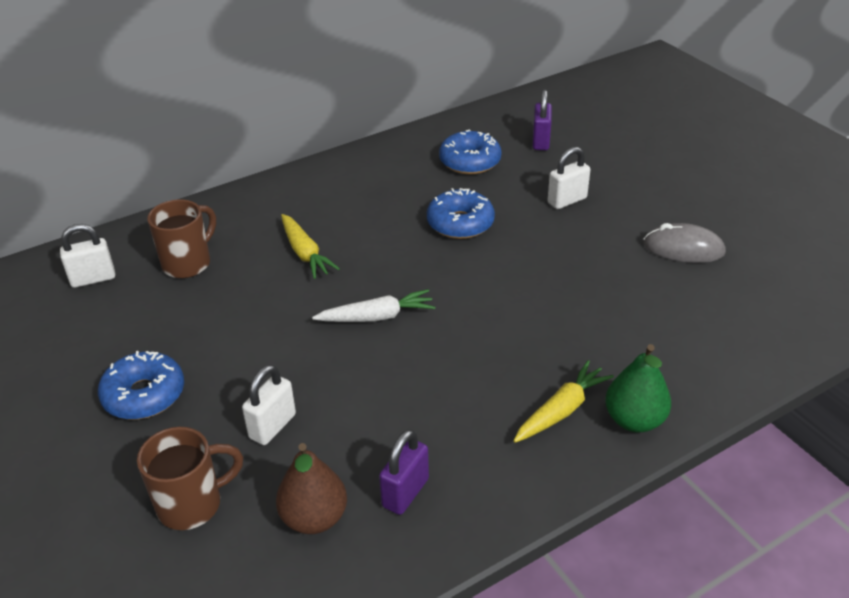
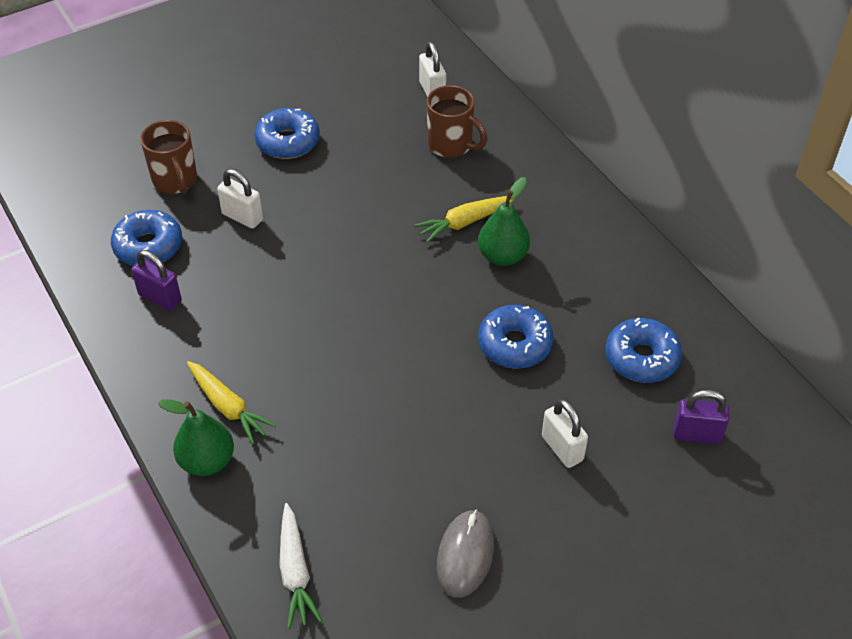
camera: 90 degrees right, 10 degrees up
brown pear [276,443,347,534] -> blue donut [111,210,182,266]
white carrot [312,289,435,322] -> white carrot moved to [279,503,322,629]
none -> green pear [478,177,530,266]

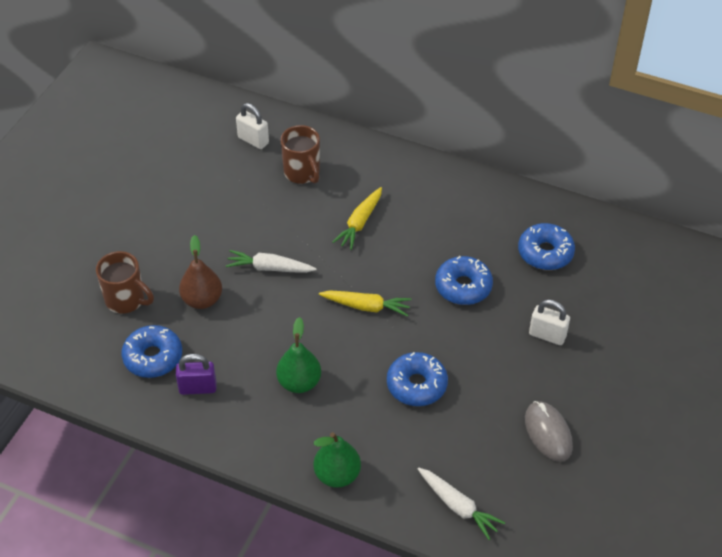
camera: 35 degrees left, 0 degrees up
yellow carrot [187,361,276,444] -> yellow carrot moved to [319,290,411,317]
white padlock [217,169,263,229] -> brown pear [179,235,222,309]
blue donut [254,108,320,159] -> blue donut moved to [387,352,448,406]
brown mug [427,85,488,158] -> brown mug turned 60 degrees clockwise [281,125,320,184]
green pear [478,177,530,266] -> green pear moved to [276,317,321,393]
purple padlock [673,390,730,444] -> none
none -> white carrot [226,250,317,273]

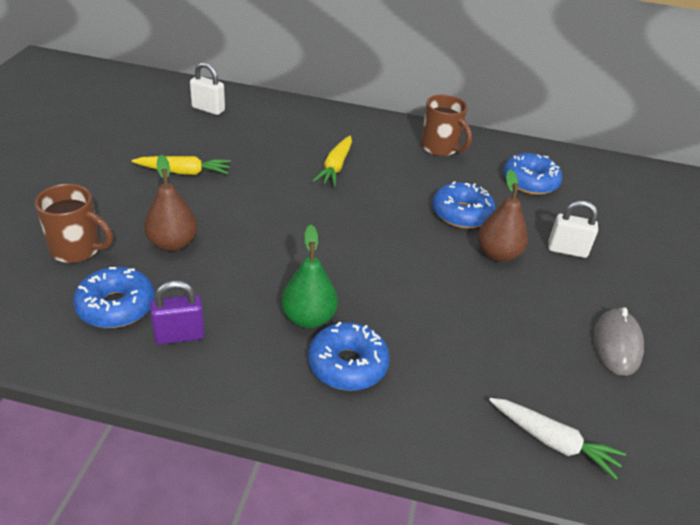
camera: 15 degrees left, 10 degrees down
white carrot [226,250,317,273] -> none
brown mug [281,125,320,184] -> brown mug moved to [421,94,472,156]
green pear [314,432,361,488] -> none
yellow carrot [319,290,411,317] -> yellow carrot moved to [132,156,231,175]
blue donut [387,352,448,406] -> blue donut moved to [308,322,390,391]
grey mouse [525,401,573,462] -> grey mouse turned 45 degrees clockwise [593,308,644,376]
none -> brown pear [478,169,528,262]

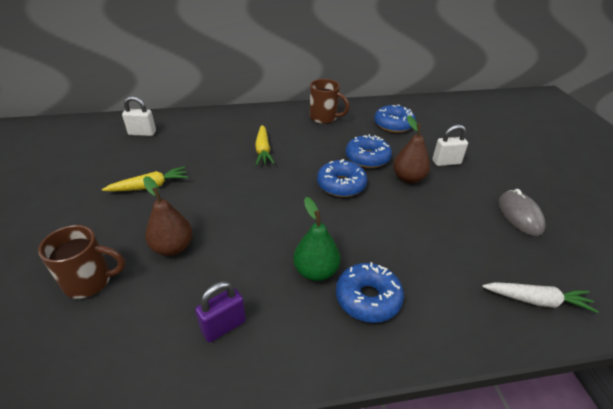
camera: 20 degrees left, 0 degrees up
blue donut [73,267,155,328] -> blue donut moved to [317,159,367,197]

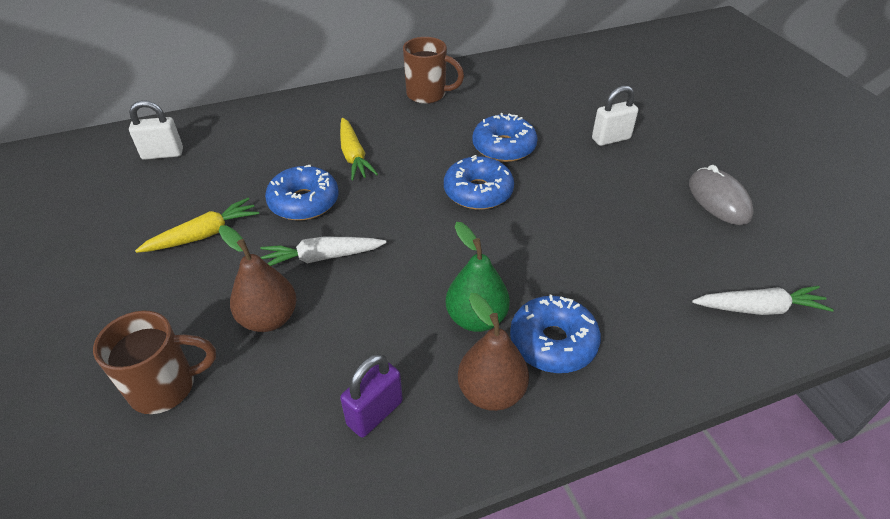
camera: 10 degrees left, 5 degrees up
blue donut [374,105,416,133] -> blue donut moved to [265,165,339,221]
brown pear [393,115,430,184] -> brown pear moved to [458,293,529,411]
none -> white carrot [260,237,387,266]

